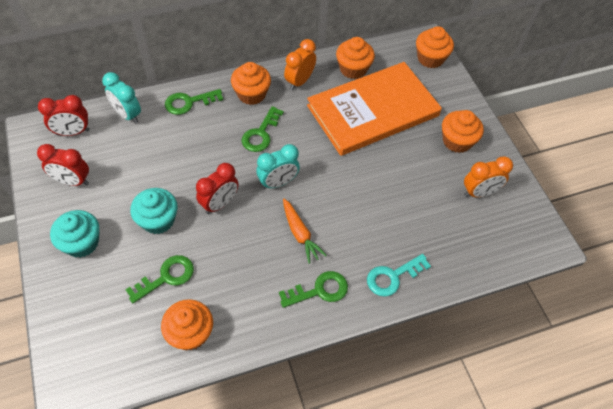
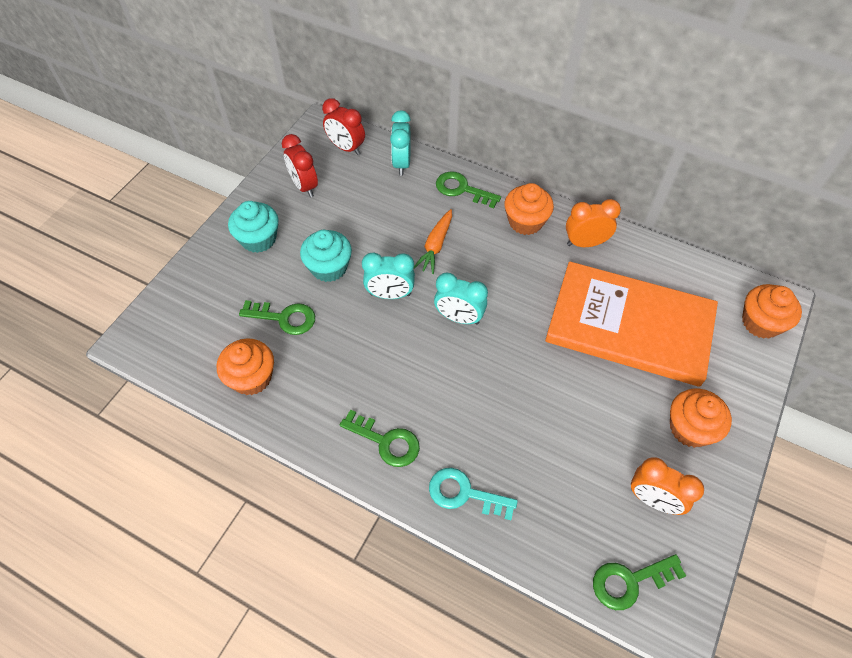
camera: 50 degrees right, 0 degrees up
red clock [196,163,238,214] -> turquoise clock [362,253,415,299]
green key [241,106,284,152] -> green key moved to [593,554,686,610]
orange carrot [283,199,327,264] -> orange carrot moved to [414,209,452,274]
orange cupcake [336,37,375,79] -> none

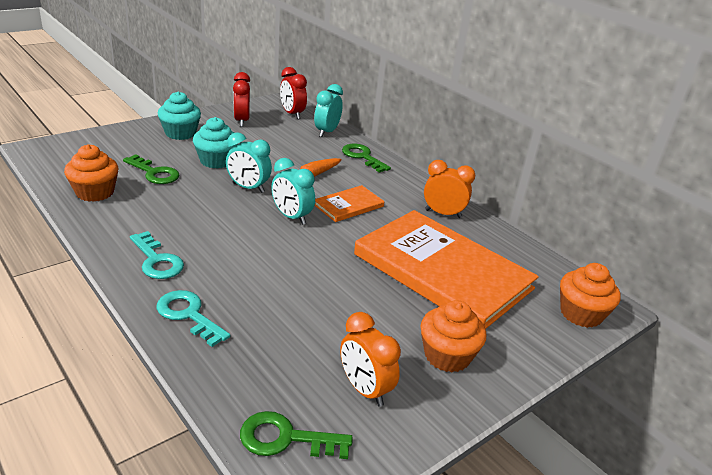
camera: 20 degrees right, 25 degrees down
green key [340,409,420,467] -> turquoise key [130,231,184,279]
orange cupcake [504,183,554,235] -> none
none -> orange book [314,185,384,222]

